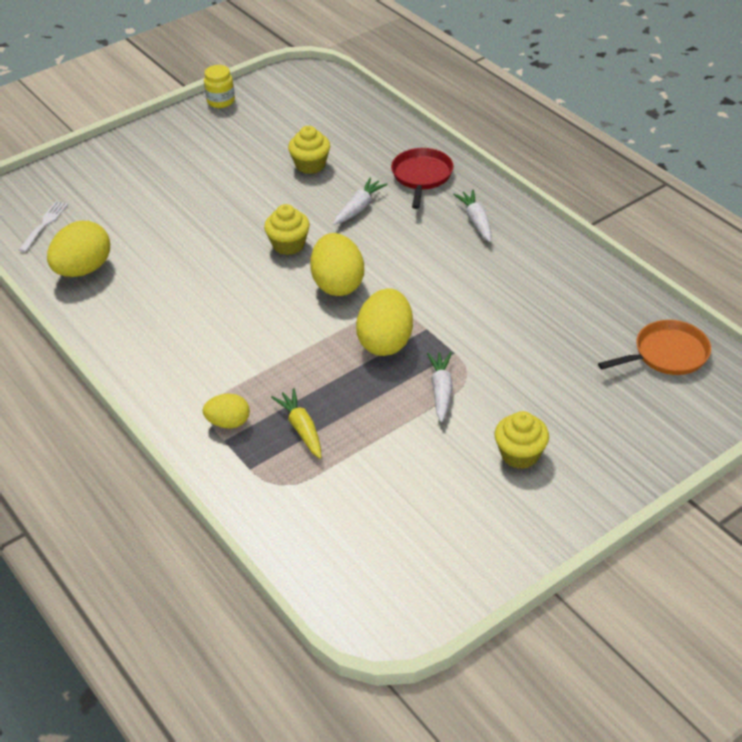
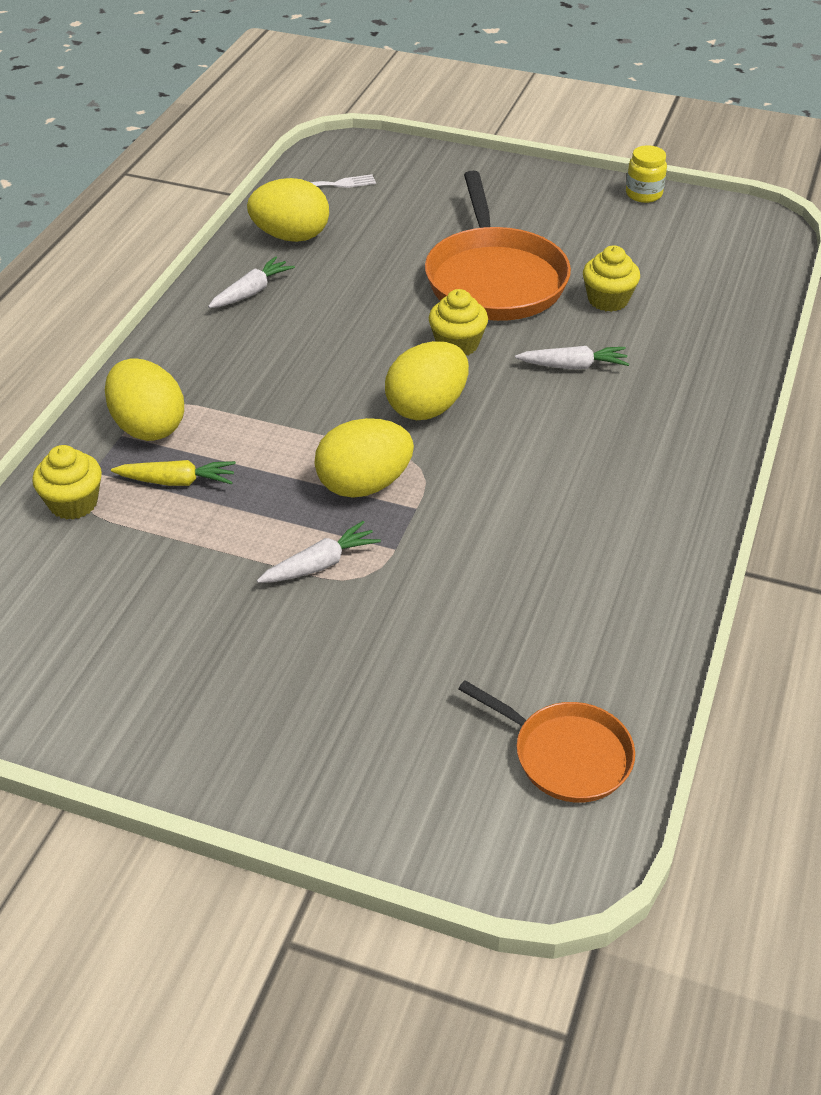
camera: 55 degrees right, 0 degrees up
yellow egg [203,394,250,428] -> yellow egg [105,358,184,441], size x1.70
yellow carrot [271,388,321,459] -> yellow carrot turned 60 degrees clockwise [111,460,236,486]
red pan [391,148,453,209] -> none
white carrot [453,190,492,242] -> white carrot moved to [208,256,295,308]
yellow cupcake [495,411,549,469] -> yellow cupcake moved to [32,445,102,520]
none -> orange pan [425,171,571,321]

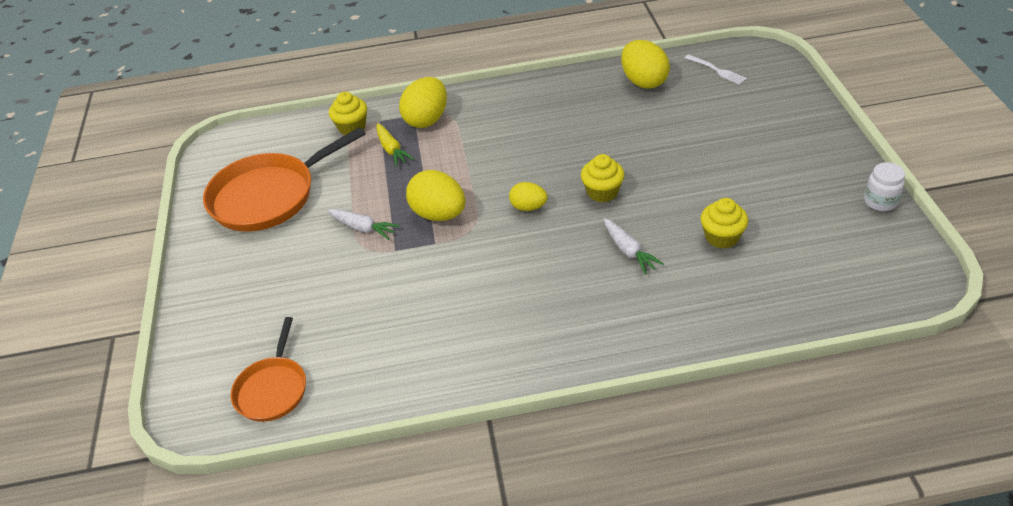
camera: 65 degrees right, 0 degrees up
white carrot [208,256,295,308] -> none
yellow egg [385,341,469,420] -> yellow egg [509,182,547,211], size x0.59
orange pan [425,171,571,321] -> orange pan moved to [203,127,366,232]
yellow jar [626,145,667,203] -> white jar [864,162,905,211]

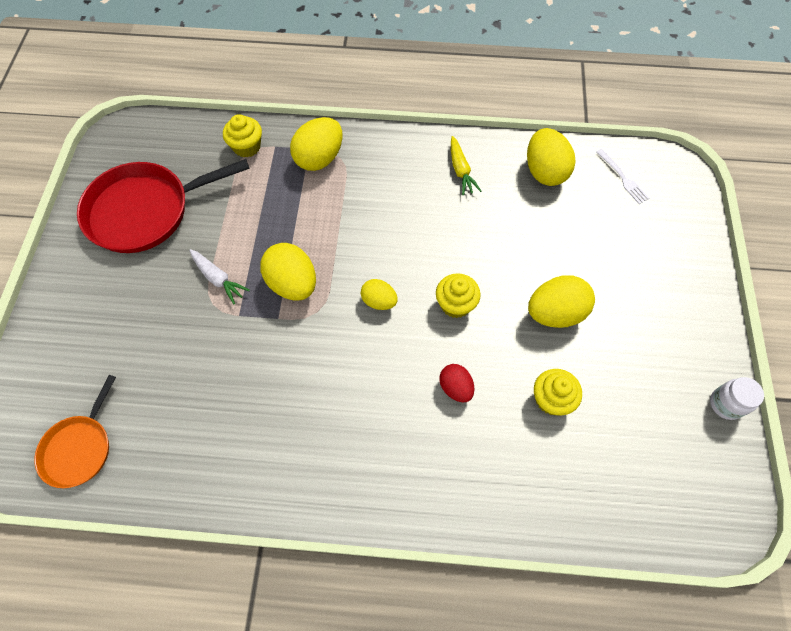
camera: 10 degrees right, 20 degrees up
orange pan [203,127,366,232] -> red pan [77,159,250,253]
yellow carrot [376,123,414,167] -> yellow carrot moved to [451,136,481,196]
white carrot [603,218,664,274] -> red egg [439,364,474,402]
none -> yellow egg [528,275,595,328]

